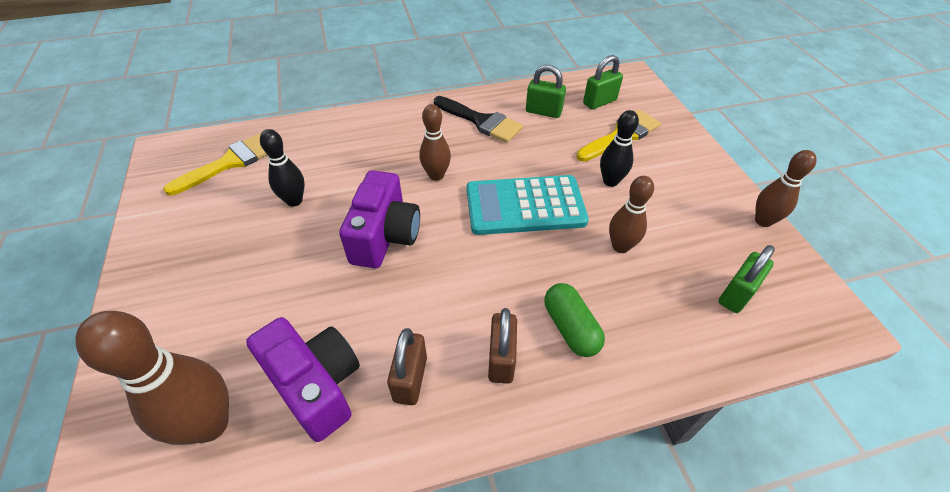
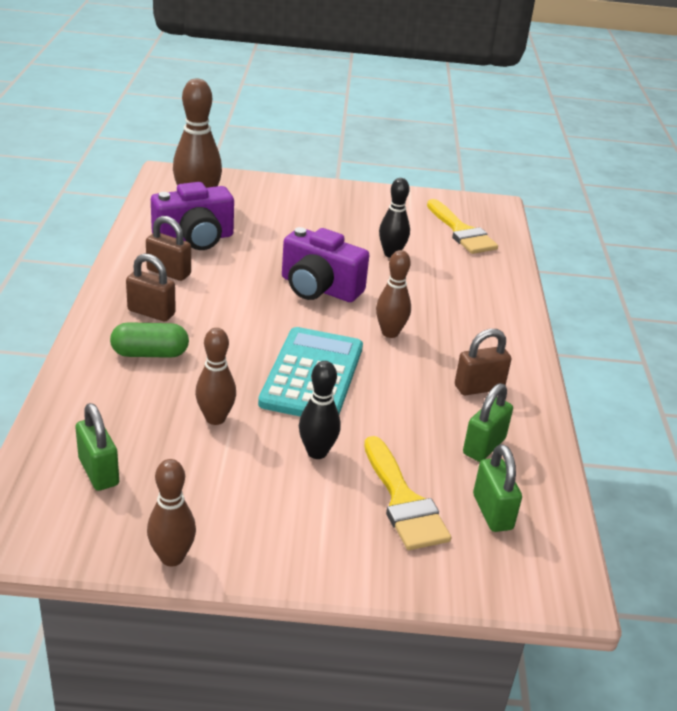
camera: 105 degrees right, 15 degrees down
black brush [434,96,523,143] -> brown padlock [455,329,512,395]

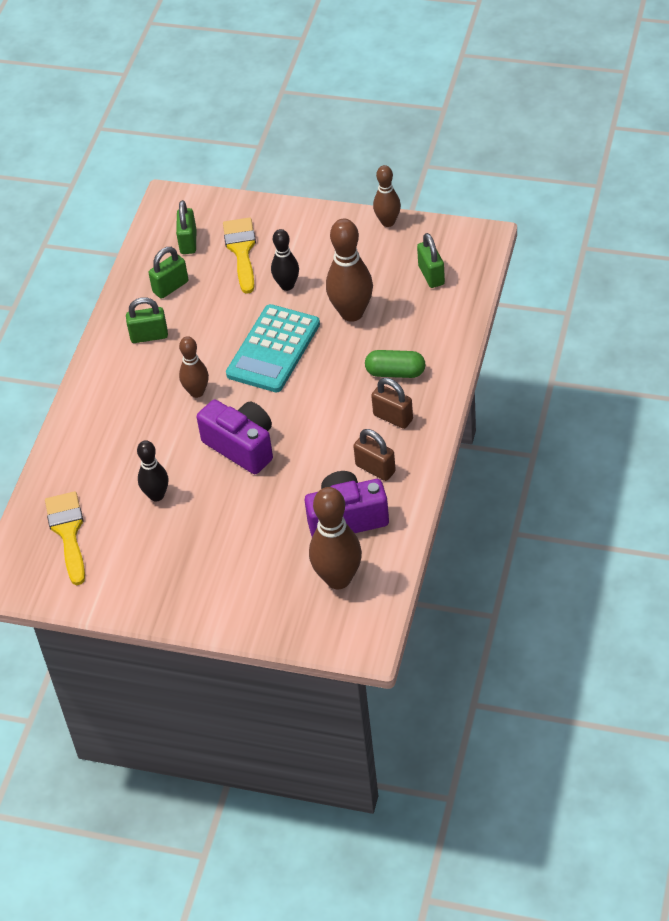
camera: 160 degrees left, 15 degrees up
brown bowling pin [195,328,236,425] -> brown bowling pin [326,218,373,322], size x1.64
brown padlock [455,329,512,395] -> green padlock [126,297,168,343]

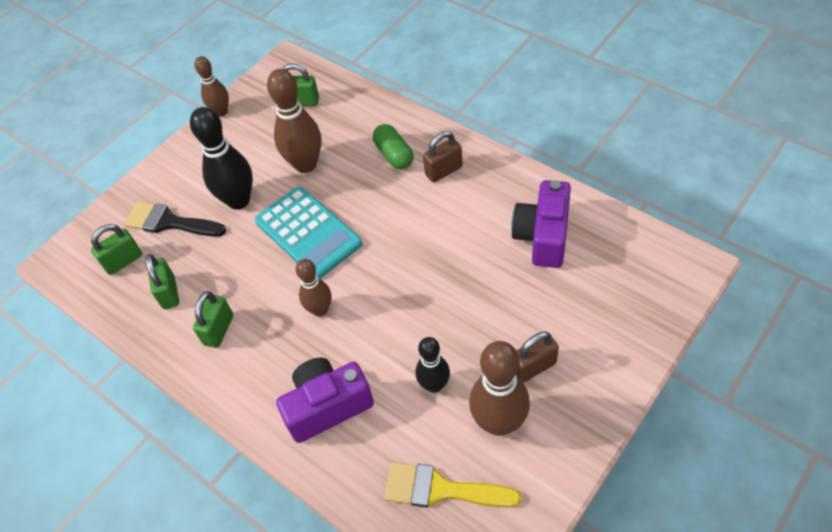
camera: 65 degrees left, 5 degrees up
green padlock [176,200,196,254] -> green padlock turned 60 degrees counterclockwise [91,224,142,275]
purple camera [197,399,273,474] -> purple camera moved to [276,358,374,443]
yellow brush [223,217,256,294] -> black brush [124,202,226,237]
black bowling pin [271,229,299,291] -> black bowling pin [190,107,253,210], size x1.64
brown bowling pin [309,487,362,589] -> brown bowling pin moved to [469,341,530,436]
brown padlock [353,429,396,481] -> brown padlock moved to [516,331,559,383]
green capsule [365,350,425,378] -> green capsule turned 60 degrees counterclockwise [373,124,414,169]

